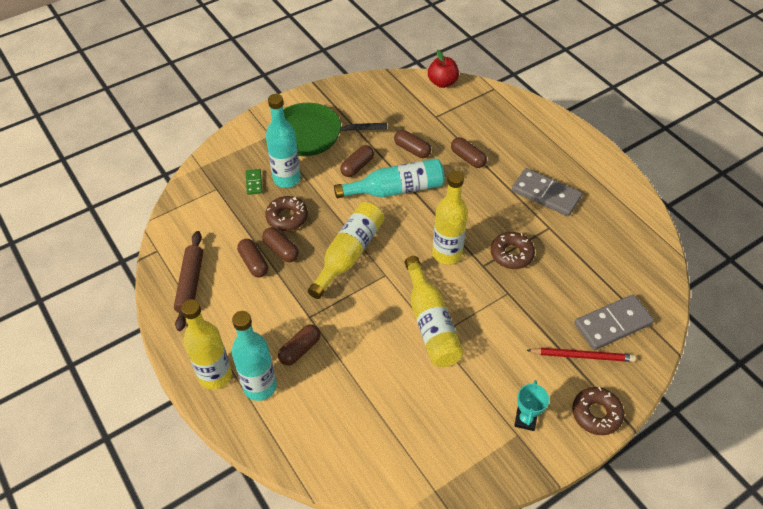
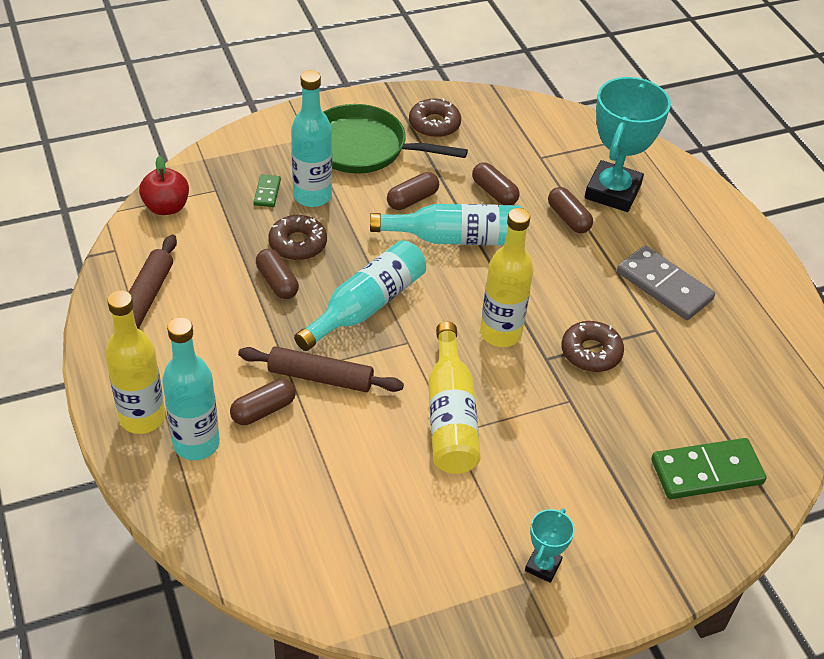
camera: 10 degrees right, 5 degrees down
brown capsule [237,239,268,277] -> none
yellow bottle [308,202,384,299] -> turquoise bottle [294,240,426,351]
red apple [428,50,459,88] -> red apple moved to [139,156,189,215]
red pencil [527,348,636,362] -> none
brown donut [572,387,624,435] -> brown donut moved to [409,98,461,138]
grey domino [574,295,654,350] -> green domino [651,438,767,499]
none -> brown rolling pin [238,346,404,392]
none -> turquoise trophy [585,77,671,212]

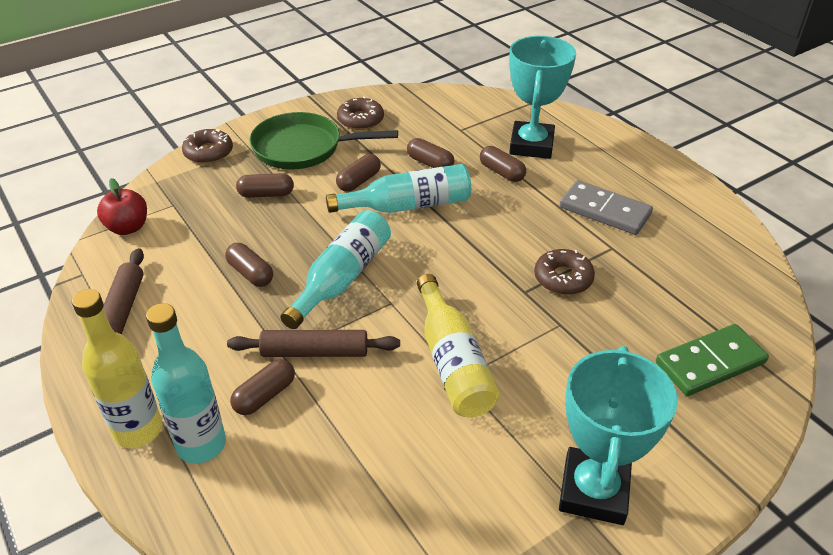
camera: 10 degrees left, 5 degrees down
green domino [254,174,281,207] -> none
brown donut [268,215,327,260] -> brown donut moved to [182,129,233,164]
turquoise bottle [291,70,332,207] -> brown capsule [236,173,294,198]
yellow bottle [480,208,533,347] -> none
turquoise trophy [525,508,575,583] -> turquoise trophy [559,346,678,525], size x2.13

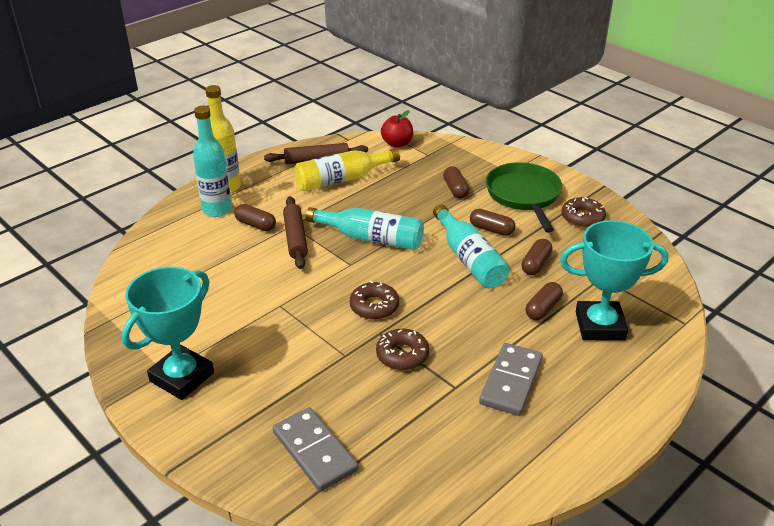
camera: 80 degrees right, 5 degrees down
brown donut [182,129,233,164] -> brown donut moved to [350,281,399,320]
brown capsule [225,243,273,287] -> none
yellow bottle [417,274,499,418] -> yellow bottle moved to [294,148,400,191]
turquoise trophy [559,346,678,525] -> turquoise trophy turned 60 degrees counterclockwise [122,266,214,400]
green domino [656,324,769,396] -> grey domino [273,407,358,492]

